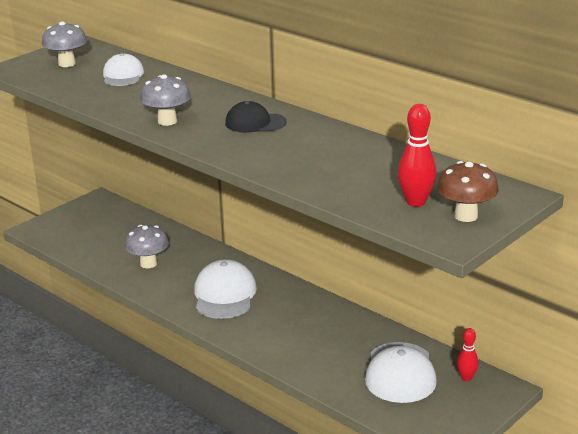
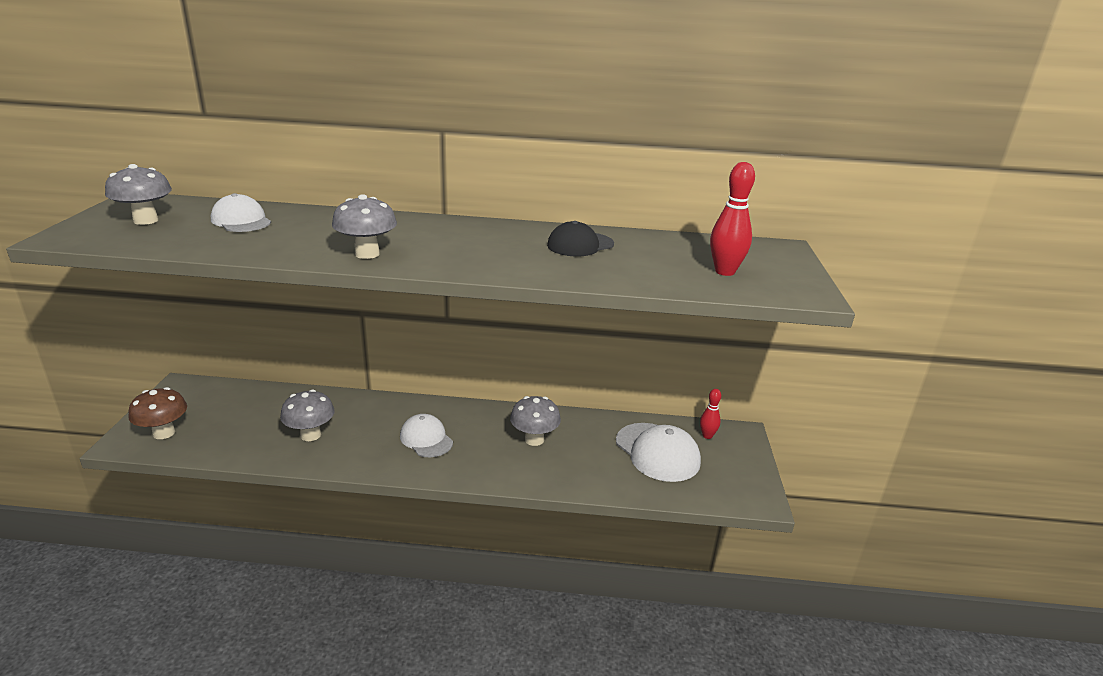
camera: 40 degrees left, 0 degrees up
white cap [194,259,257,319] -> white cap [400,414,453,457], size x0.66
black cap [225,101,287,133] -> black cap moved to [547,221,614,256]
brown mushroom [437,161,499,222] -> brown mushroom moved to [128,387,187,439]
none -> grey mushroom [510,396,561,446]

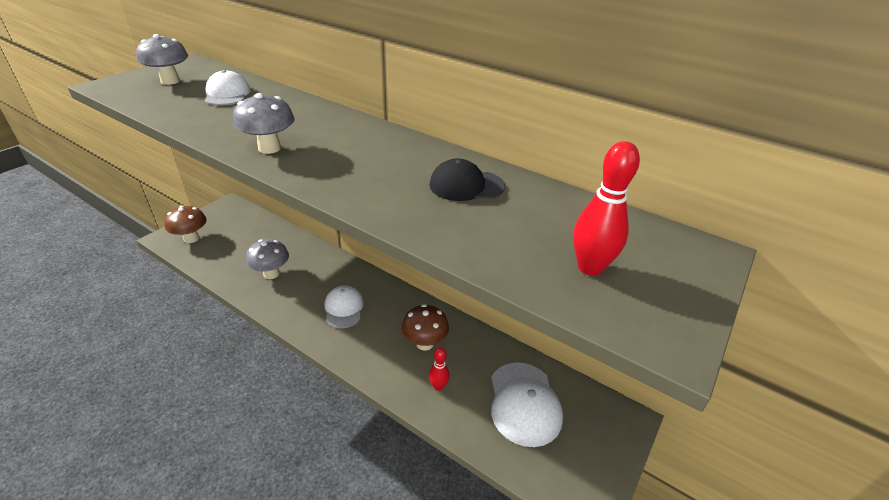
camera: 30 degrees right, 10 degrees up
grey mushroom [510,396,561,446] -> brown mushroom [402,304,449,351]
red bowling pin [700,389,721,439] -> red bowling pin moved to [429,347,450,391]

